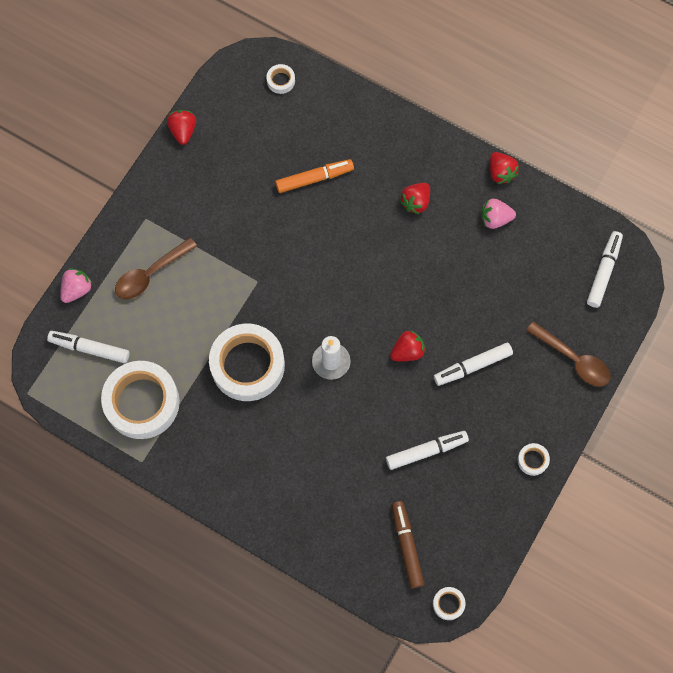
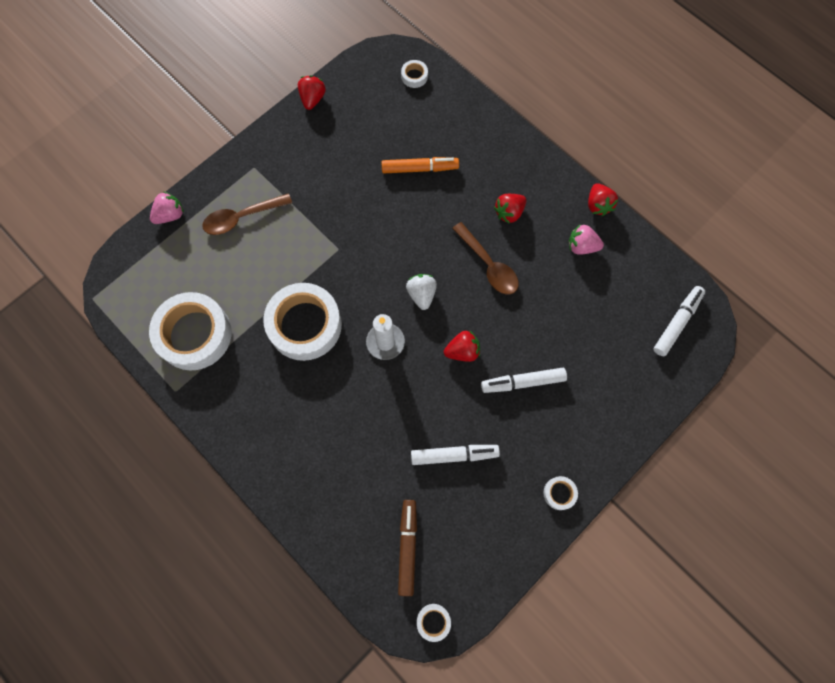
camera: 15 degrees right, 0 degrees up
white marker [47,331,130,363] -> none
brown spoon [526,321,610,387] -> brown spoon moved to [452,222,519,294]
none -> white strawberry [406,274,437,310]

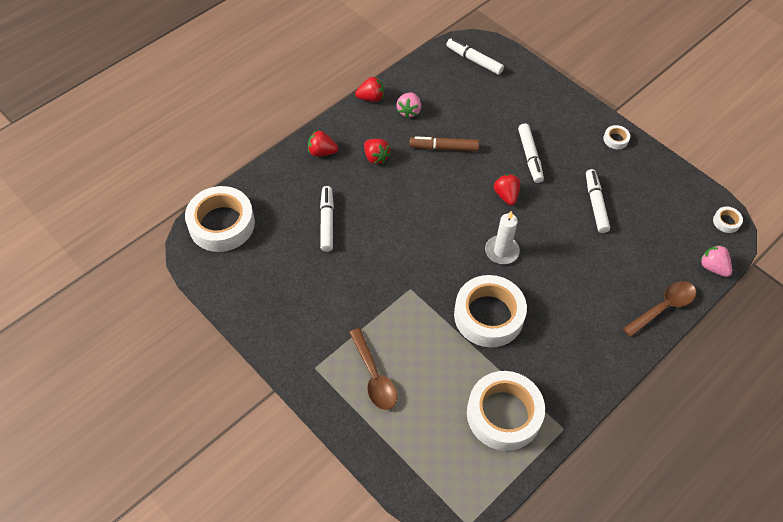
camera: 90 degrees left, 15 degrees down
pink strawberry [150,191,184,224] -> pink strawberry moved to [700,245,732,277]
red strawberry [298,75,326,110] -> red strawberry moved to [308,131,338,156]
orange marker [382,157,459,173] -> white marker [320,186,334,252]
brown marker [398,500,417,596] -> brown marker moved to [409,136,479,151]
white tape [401,60,428,88] -> white tape [185,186,255,252], size x2.44
white strawberry [406,274,437,310] -> none
brown spoon [452,222,519,294] -> brown spoon moved to [623,281,696,337]

